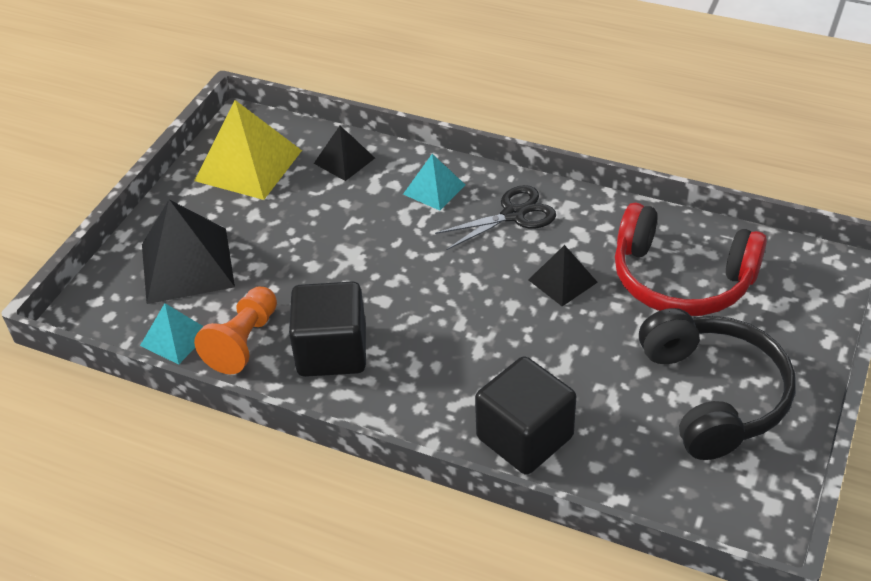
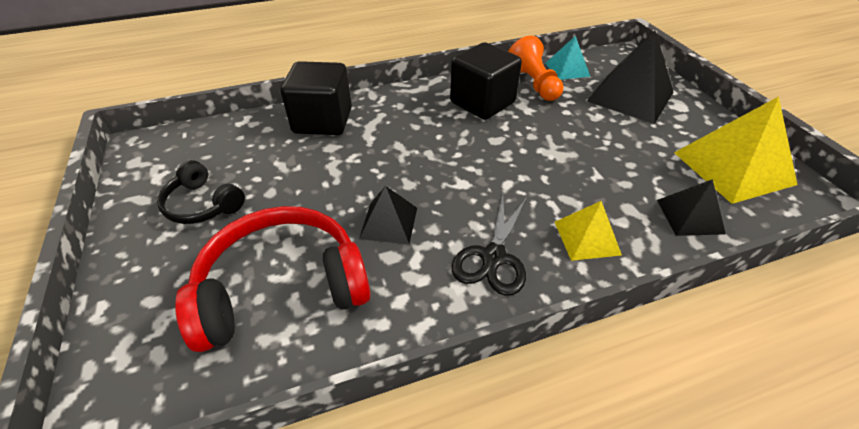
camera: 135 degrees right, 0 degrees up
turquoise pyramid [403,154,465,211] -> yellow pyramid [555,201,622,261]
black headphones [639,308,796,460] -> black headphones [157,160,245,224], size x0.55

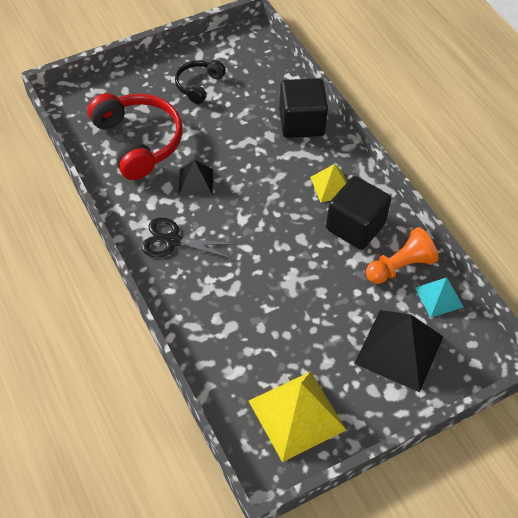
camera: 80 degrees right, 10 degrees up
yellow pyramid [555,201,622,261] -> yellow pyramid moved to [310,164,347,203]
black pyramid [657,179,726,236] -> none

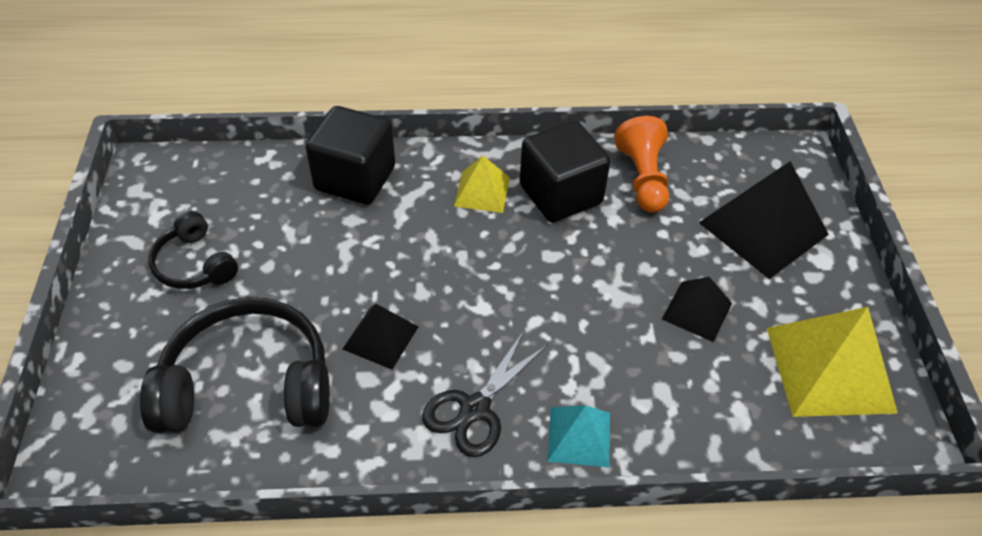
camera: 65 degrees left, 5 degrees down
red headphones [88,93,183,180] -> black headphones [140,297,330,433]
turquoise pyramid [415,277,463,318] -> turquoise pyramid moved to [547,405,610,467]
none -> black pyramid [662,277,732,342]

